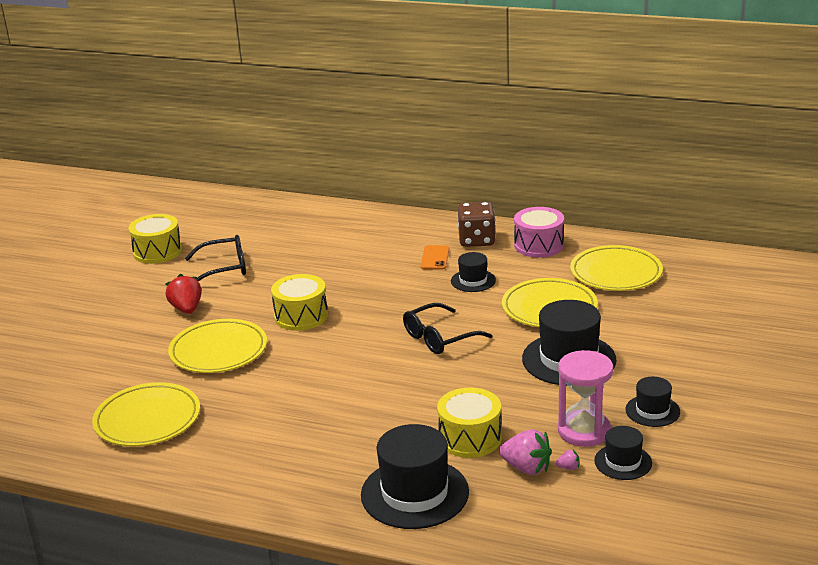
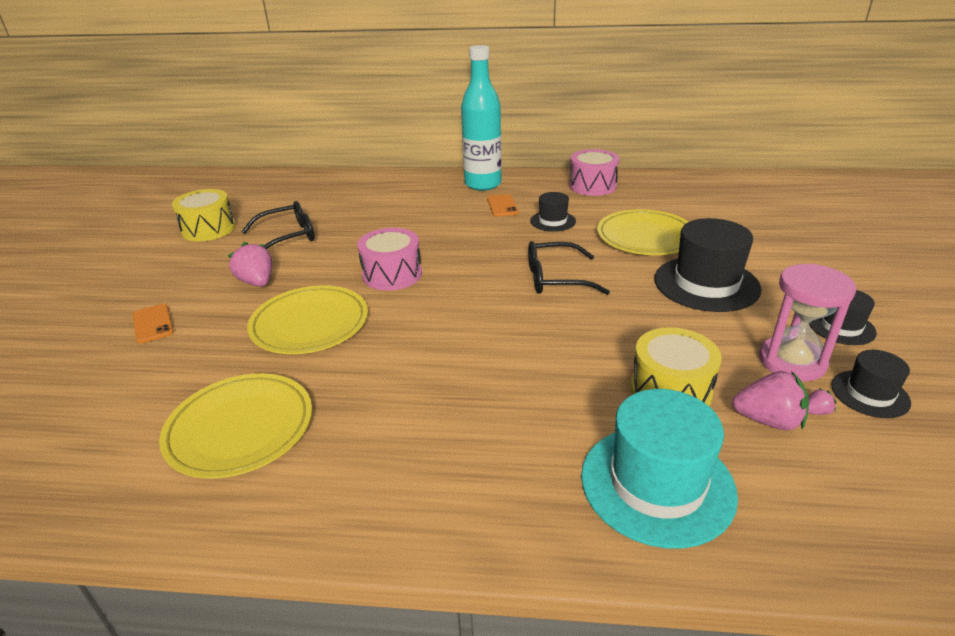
camera: 15 degrees left, 5 degrees up
red strawberry [165,274,202,314] -> pink strawberry [227,242,272,287]
yellow drum [271,274,328,331] -> pink drum [357,228,422,291]
black hat [361,424,469,529] -> turquoise hat [581,389,738,549]
black glasses [403,303,493,354] -> black glasses turned 45 degrees clockwise [528,241,610,295]
brown dice [458,202,496,247] -> none
yellow plate [570,245,663,291] -> none
none -> orange phone [132,304,174,344]
none -> turquoise bottle [461,45,502,191]

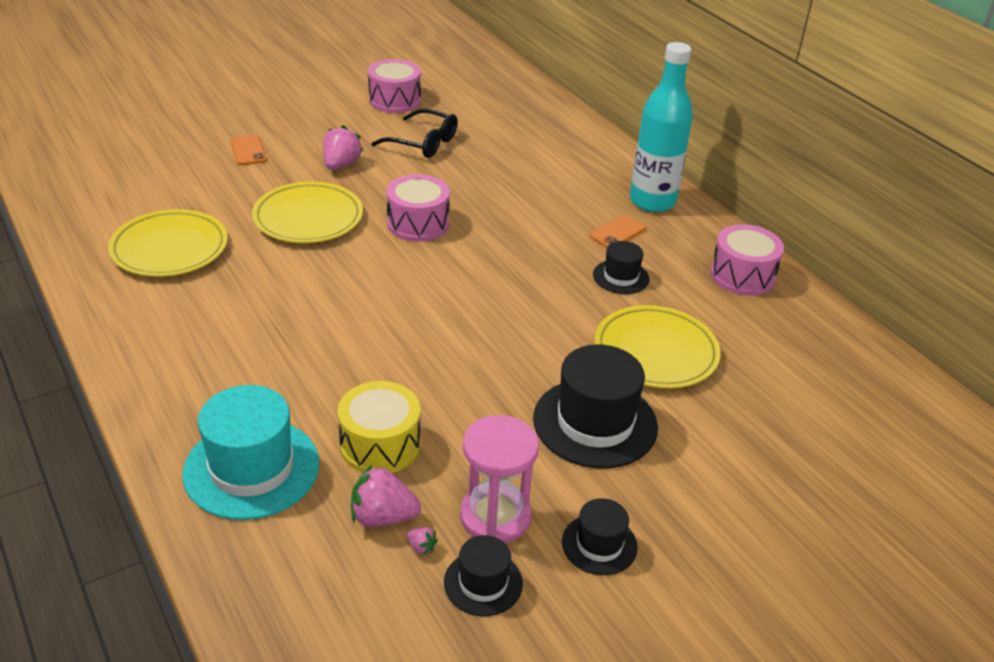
camera: 50 degrees right, 5 degrees up
orange phone [132,304,174,344] -> orange phone turned 45 degrees counterclockwise [230,135,267,165]
yellow drum [172,189,236,241] -> pink drum [368,59,421,113]
black glasses [528,241,610,295] -> none
pink strawberry [732,371,809,430] -> pink strawberry turned 120 degrees clockwise [351,465,421,527]

